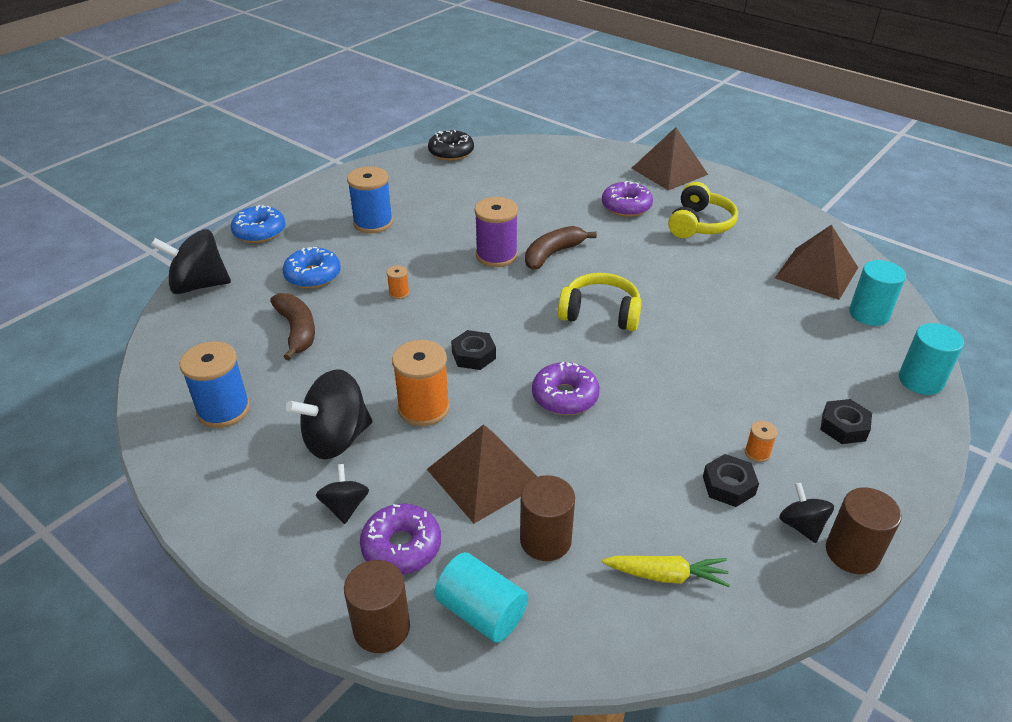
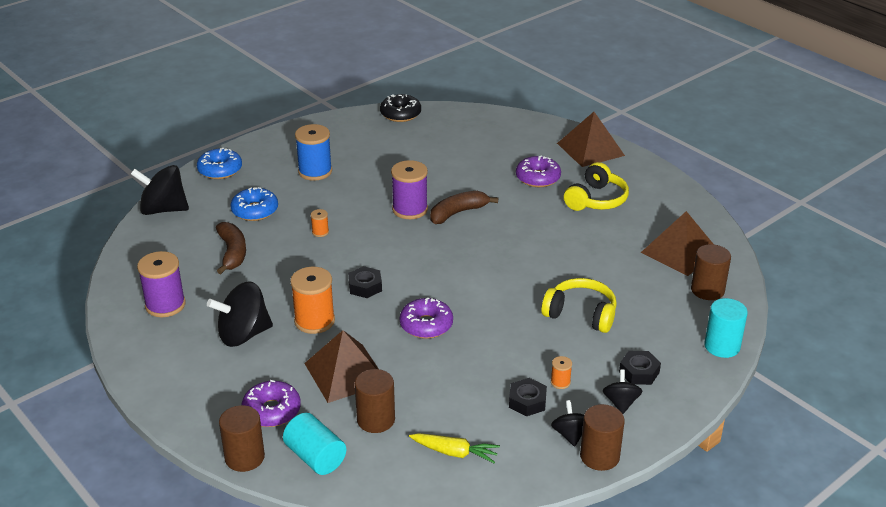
camera: 10 degrees right, 5 degrees down
blue spool [180,341,250,428] -> purple spool [137,251,186,317]
black spinning top [316,464,369,524] -> black spinning top moved to [603,370,642,414]
yellow headphones [558,273,642,331] -> yellow headphones moved to [541,278,617,333]
turquoise cylinder [849,260,906,326] -> brown cylinder [691,244,731,300]

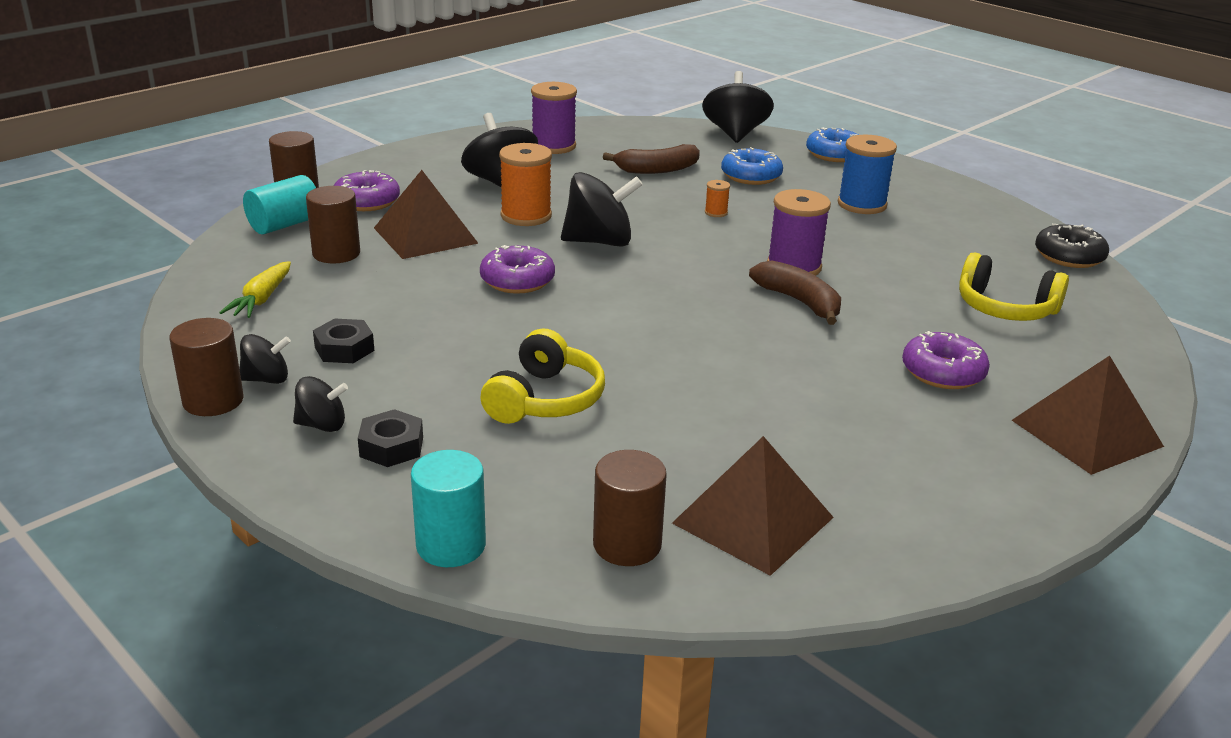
camera: 85 degrees right, 5 degrees down
black nut [348,266,382,298] -> black spinning top [561,172,643,247]
orange spool [551,356,572,389] -> none
yellow headphones [564,162,629,211] -> yellow headphones moved to [959,252,1069,321]

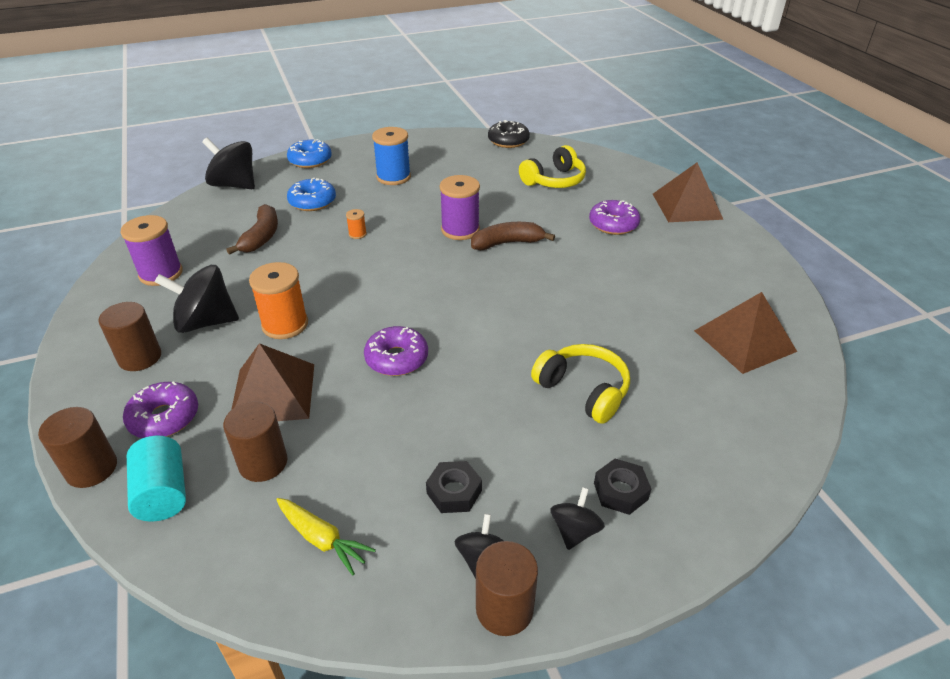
camera: 65 degrees left, 10 degrees up
turquoise cylinder [411,450,486,567] -> none
black spinning top [561,172,643,247] -> none
brown cylinder [593,450,667,566] -> brown cylinder moved to [98,302,161,371]

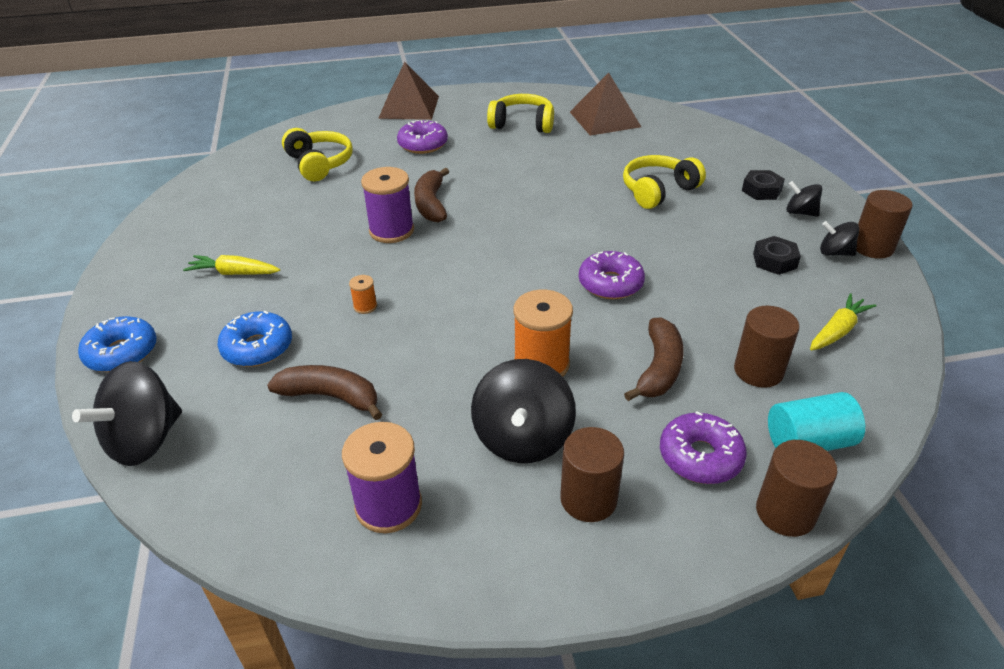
camera: 80 degrees left, 0 degrees up
brown pyramid [231,343,314,421] -> brown banana [624,318,684,401]
blue spool [372,127,411,185] -> yellow carrot [183,255,280,275]
black donut [488,120,530,148] -> none
none -> yellow headphones [487,94,554,133]

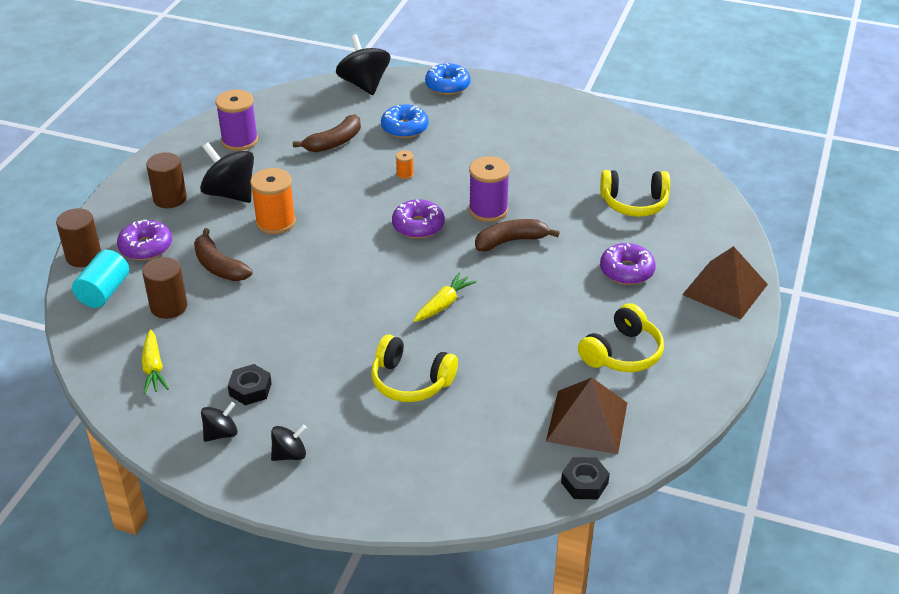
camera: 120 degrees right, 0 degrees up
yellow carrot [183,255,280,275] -> yellow carrot moved to [413,272,477,322]
brown banana [414,168,449,223] -> brown banana turned 45 degrees counterclockwise [475,219,560,252]
purple donut [579,251,645,299] -> purple donut moved to [392,199,445,239]
yellow headphones [623,155,706,209] -> yellow headphones turned 120 degrees clockwise [371,334,458,402]
black nut [742,170,785,200] -> black nut moved to [561,457,610,499]
brown cylinder [856,190,913,259] -> none

